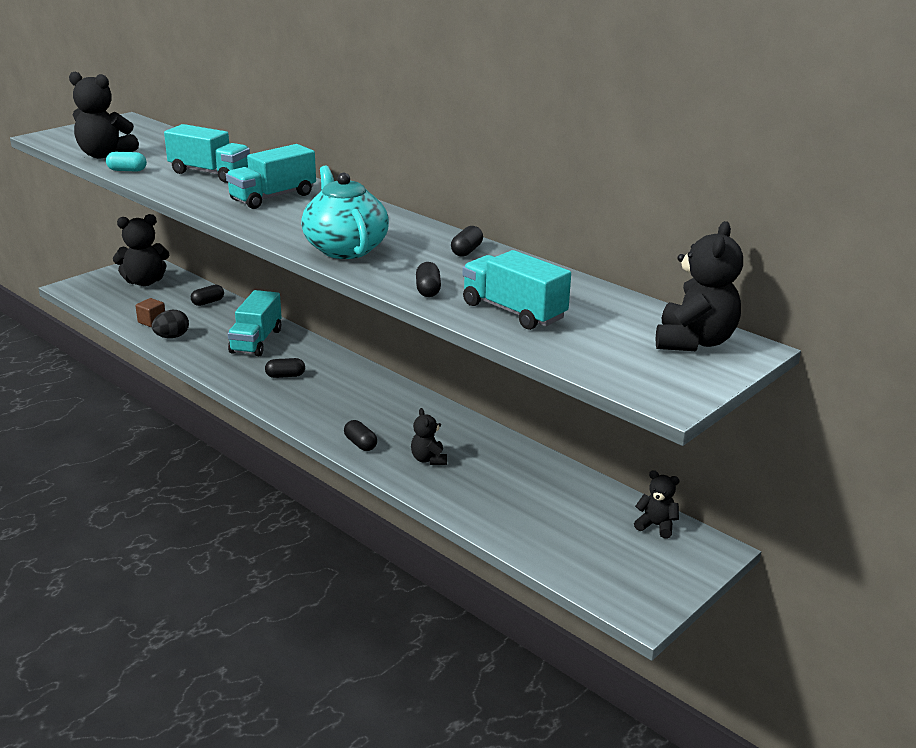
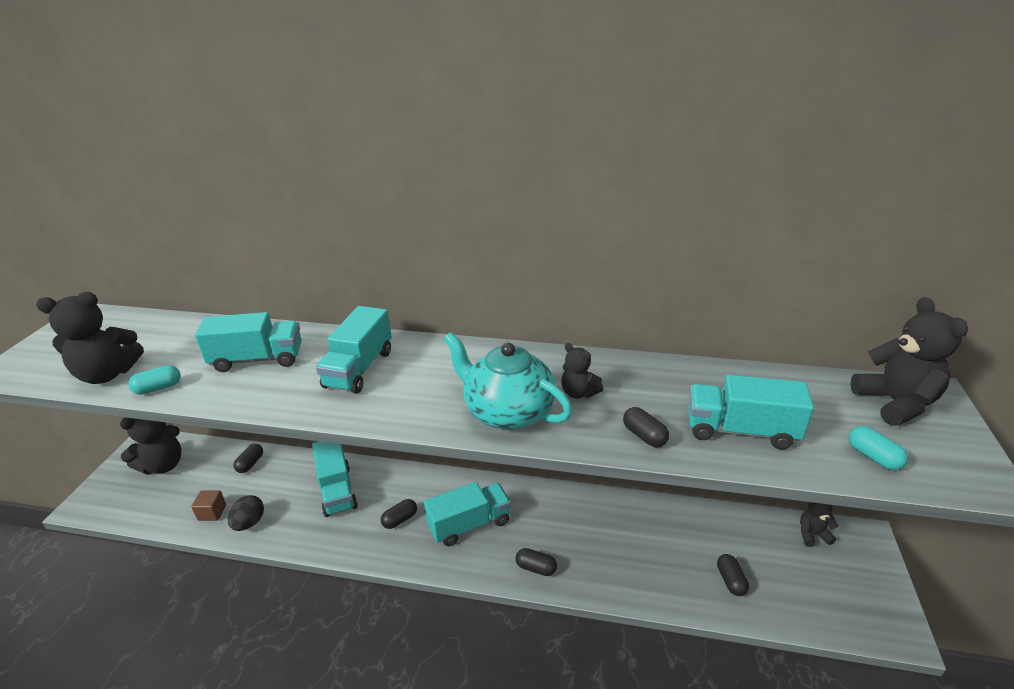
camera: 30 degrees left, 5 degrees up
black teddy bear [411,408,447,465] -> black teddy bear moved to [561,343,603,399]
black capsule [451,226,483,257] -> black capsule moved to [717,554,749,596]
none -> turquoise truck [424,482,511,546]
none -> turquoise capsule [849,426,908,470]

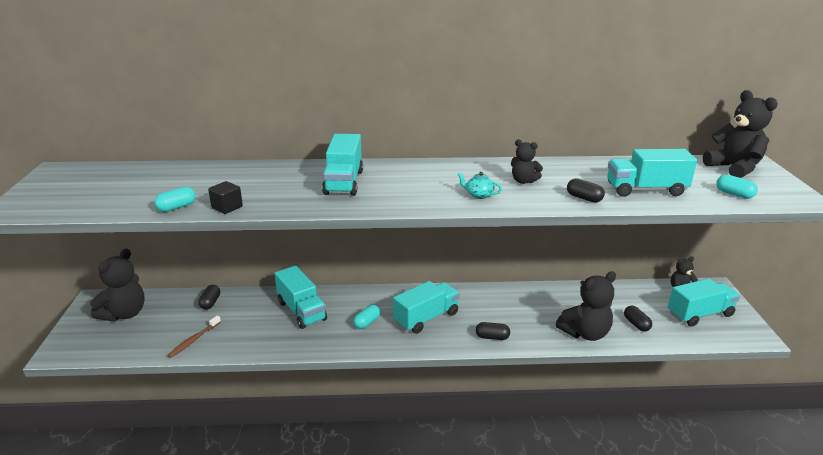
camera: 15 degrees left, 5 degrees down
black teddy bear [36,292,144,384] -> black teddy bear moved to [556,271,616,341]
brown cube [191,490,226,521] -> brown toothbrush [167,316,221,358]
turquoise truck [195,312,302,372] -> turquoise truck moved to [668,279,740,327]
black egg [228,495,264,531] -> none
black capsule [381,499,417,529] -> turquoise capsule [353,305,380,329]
turquoise teapot [444,332,572,430] -> turquoise teapot [457,172,502,199], size x0.40
none -> black cube [208,181,243,214]

